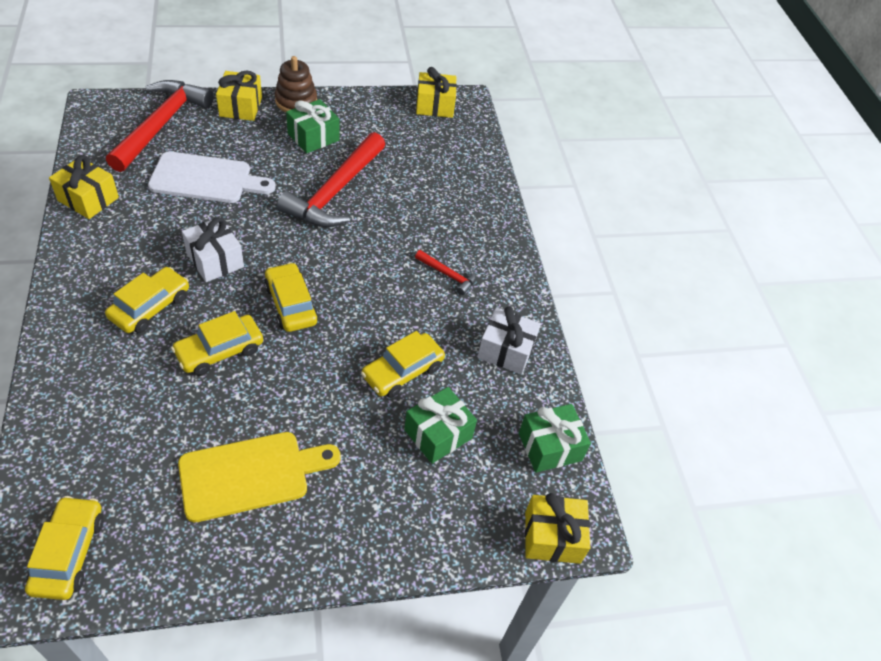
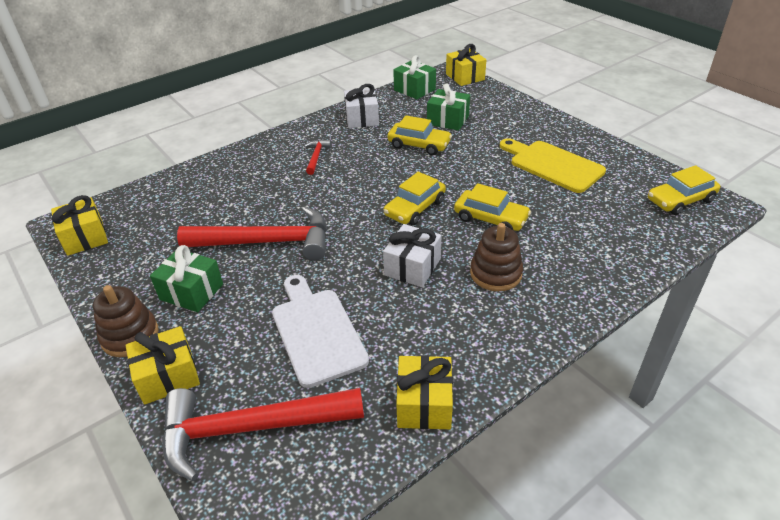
camera: 110 degrees left, 10 degrees down
yellow car [105,267,189,333] -> brown stacking toy [470,223,523,291]

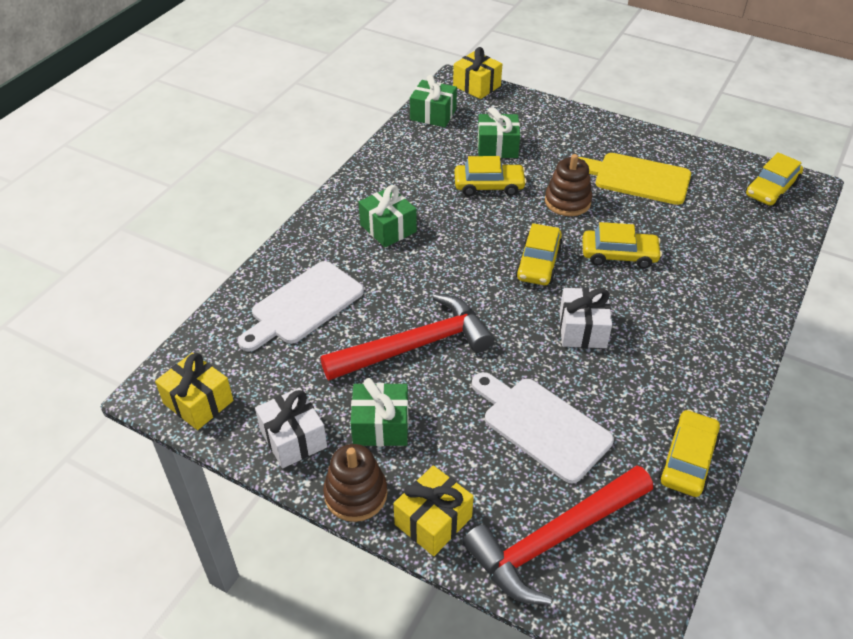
camera: 25 degrees left, 5 degrees up
red hammer [304,140,331,175] -> green gift [359,185,417,248]
white gift [344,84,379,128] -> white gift moved to [255,387,327,468]
yellow gift [396,355,453,429] -> yellow car [658,409,721,497]
brown stacking toy [470,223,523,291] -> brown stacking toy moved to [545,154,592,216]
none -> white cutting board [238,261,364,351]

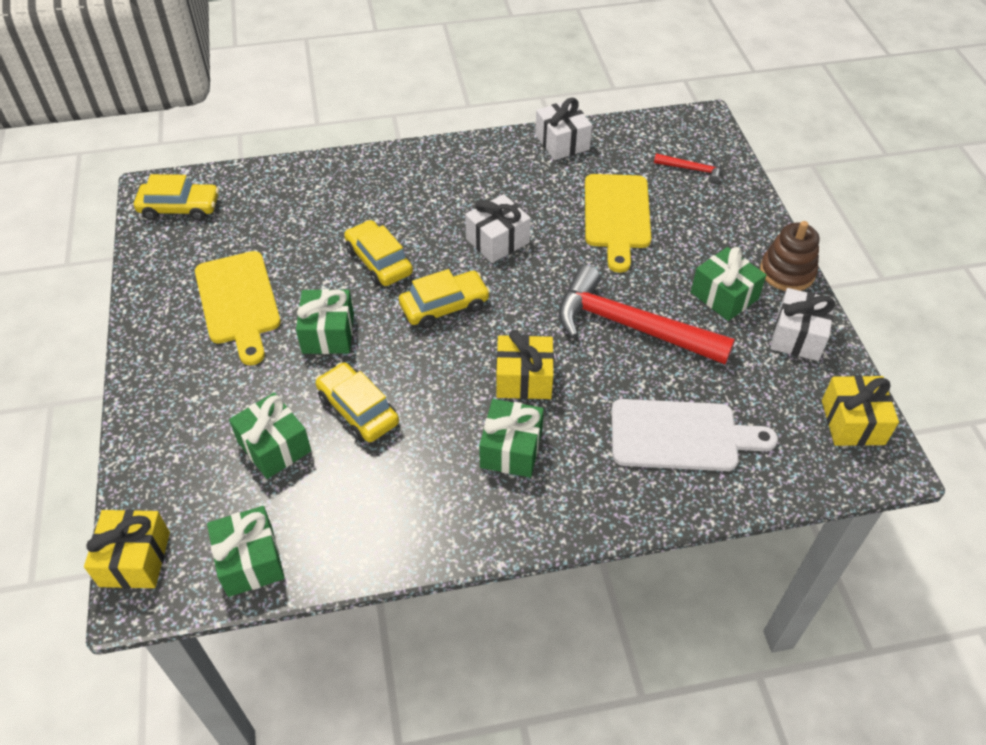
camera: 130 degrees left, 5 degrees up
yellow gift [393,465,474,556] -> yellow gift moved to [496,330,554,399]
red hammer [463,465,653,605] -> red hammer [654,153,721,183], size x0.44
white cutting board [472,372,614,484] -> yellow cutting board [585,174,651,273]
brown stacking toy [545,154,592,216] -> green gift [296,289,354,354]
yellow car [658,409,721,497] -> white gift [535,98,592,160]

